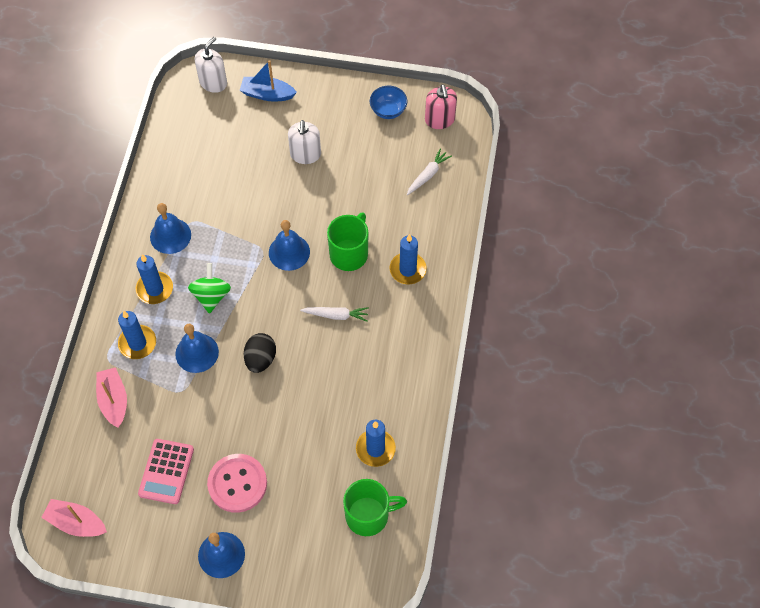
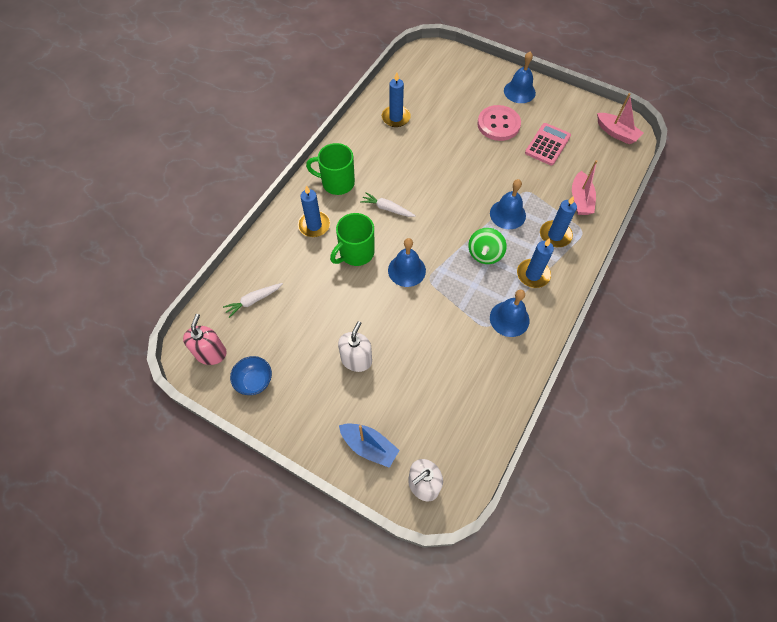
camera: 160 degrees left, 0 degrees up
black egg [244,333,276,373] -> none
green mug [343,479,407,536] -> green mug moved to [306,143,355,195]

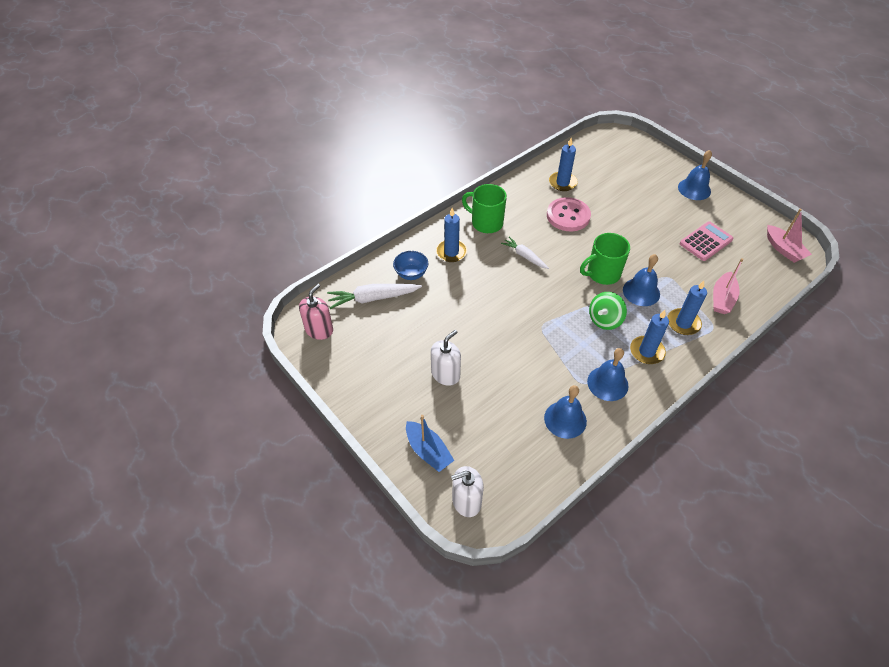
camera: 20 degrees right, 10 degrees down
white carrot [223,283,283,318] -> white carrot [327,284,422,309], size x1.58
blue bowl [230,356,272,395] -> blue bowl moved to [393,251,428,280]
green mug [330,213,374,266] -> green mug moved to [580,233,630,285]
blue bell [388,238,426,287] -> blue bell moved to [544,385,587,439]
pink button [477,105,521,141] -> pink button moved to [547,197,591,231]

